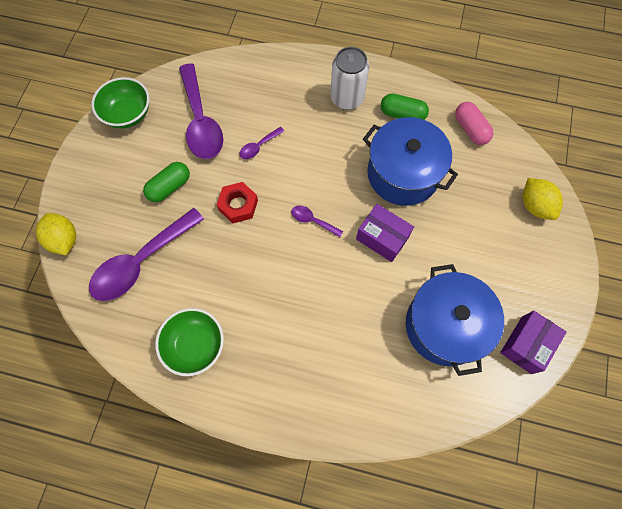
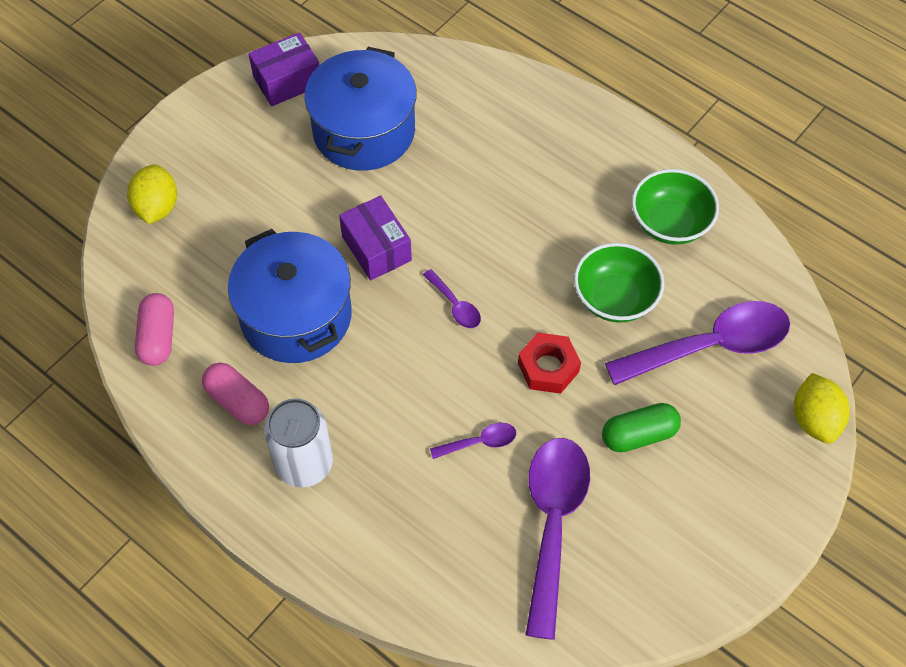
camera: 155 degrees left, 10 degrees down
green bowl [91,77,149,129] -> green bowl moved to [574,243,664,323]
green capsule [381,93,429,120] -> pink capsule [202,362,269,425]

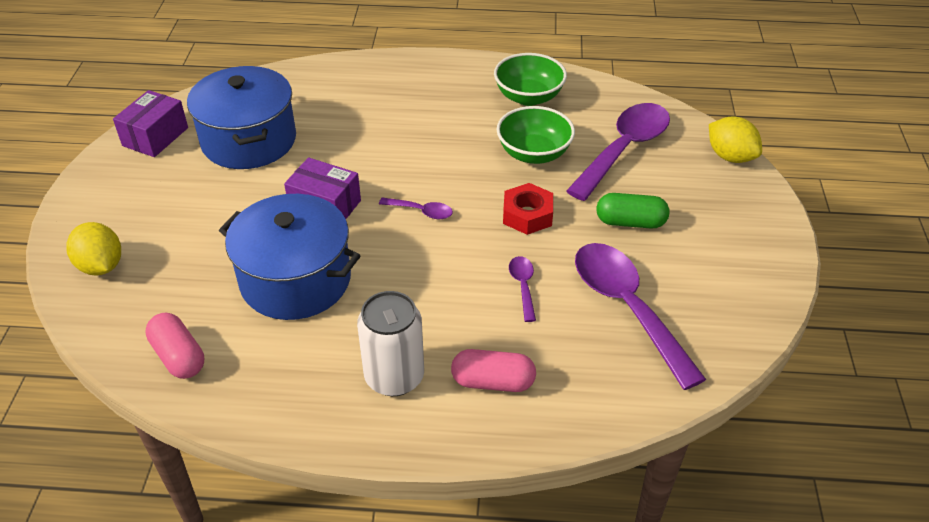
camera: 35 degrees left, 15 degrees down
pink capsule [202,362,269,425] -> pink capsule moved to [451,349,536,392]
purple spoon [430,423,516,459] -> purple spoon turned 45 degrees counterclockwise [509,256,536,322]
green capsule [602,403,681,452] -> green capsule turned 60 degrees clockwise [596,193,669,229]

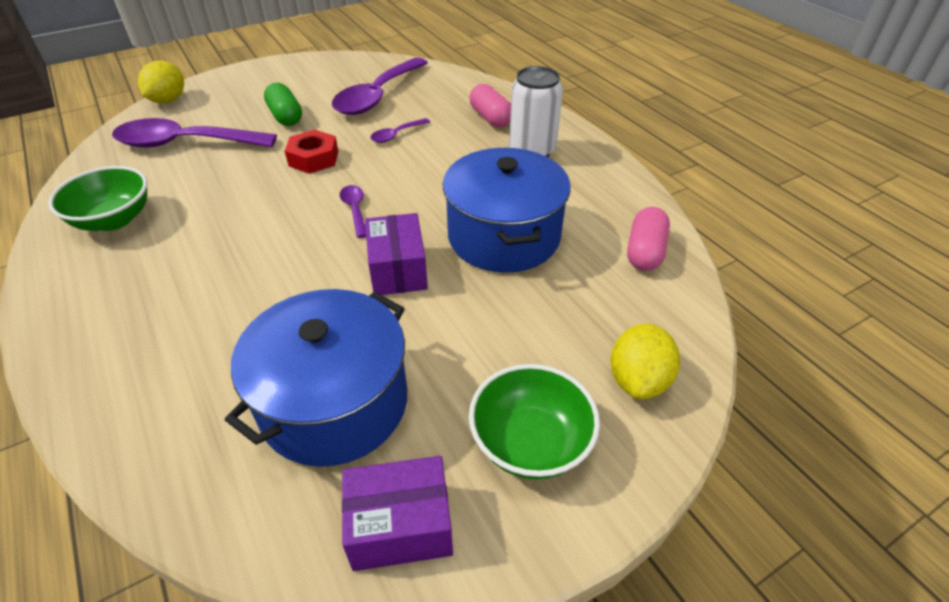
camera: 125 degrees left, 0 degrees up
green bowl [496,106,575,164] -> green bowl moved to [469,364,600,479]

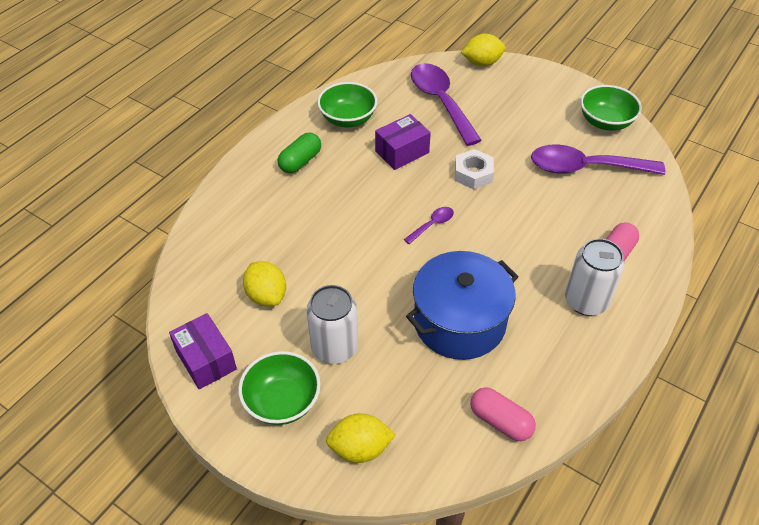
camera: 65 degrees right, 5 degrees up
blue pot [225,289,407,467] -> yellow lemon [243,261,286,306]
green capsule [264,83,302,126] -> green capsule moved to [278,133,321,173]
red nut [285,130,338,174] -> white nut [455,149,494,189]
purple box [365,213,428,295] -> purple box moved to [375,114,431,170]
purple spoon [370,118,430,143] -> none
pink capsule [627,207,670,271] -> pink capsule turned 45 degrees clockwise [470,387,536,441]
none -> white can [307,285,358,364]
none -> green bowl [580,85,642,131]

